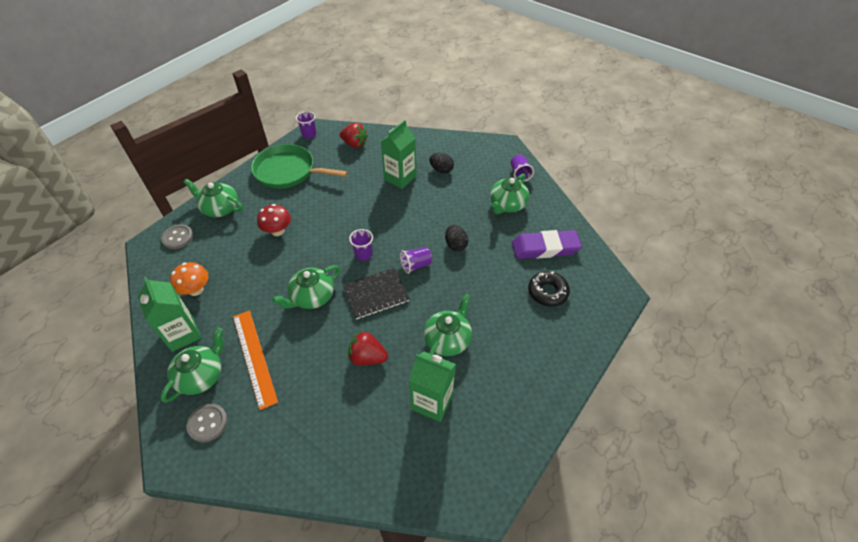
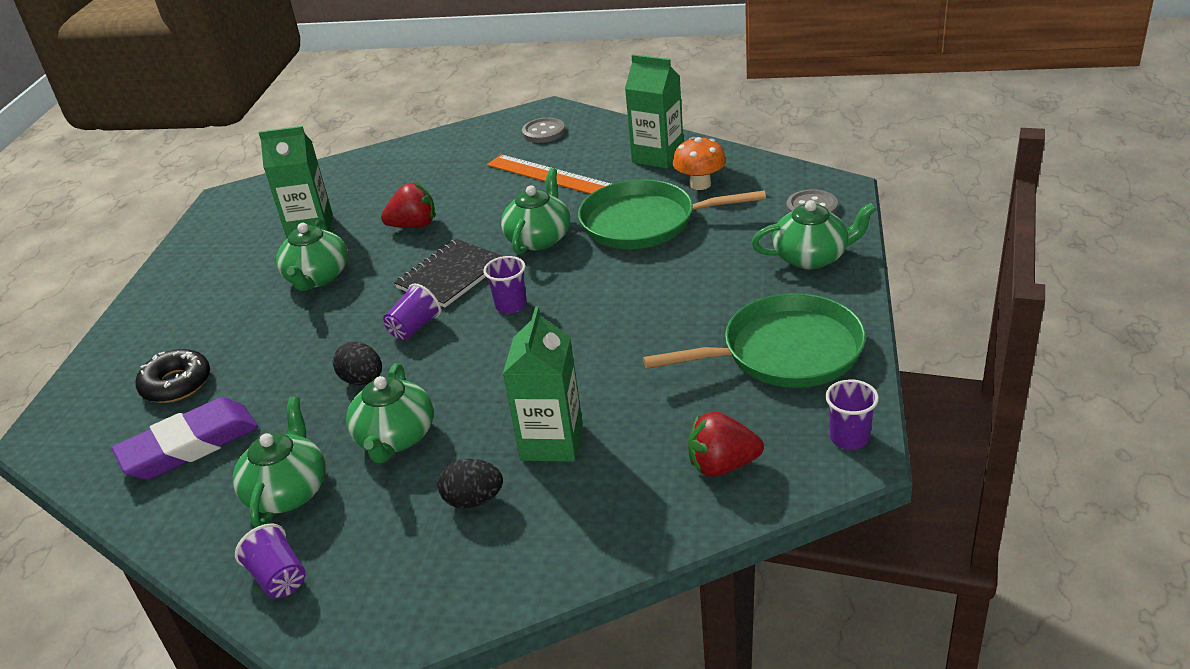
camera: 155 degrees right, 15 degrees down
green teapot [160,328,224,402] -> green teapot moved to [346,363,433,463]
red mushroom [257,204,291,236] -> none
none -> green pan [578,179,766,249]

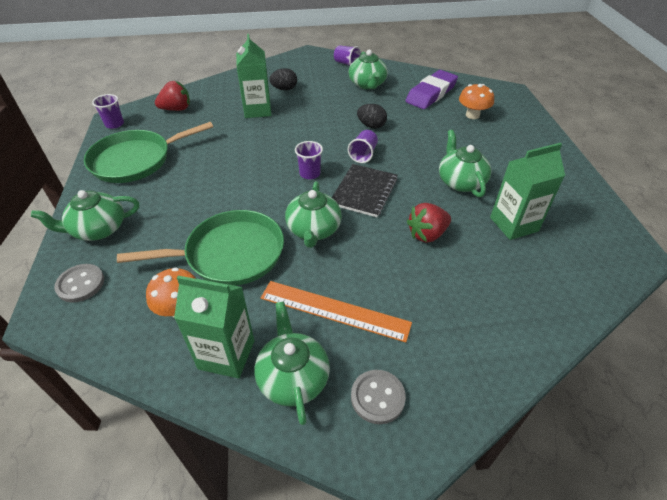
camera: 160 degrees right, 10 degrees up
black donut [135,349,210,403] -> orange mushroom [459,84,494,119]
green teapot [346,363,433,463] -> green teapot moved to [254,301,330,425]

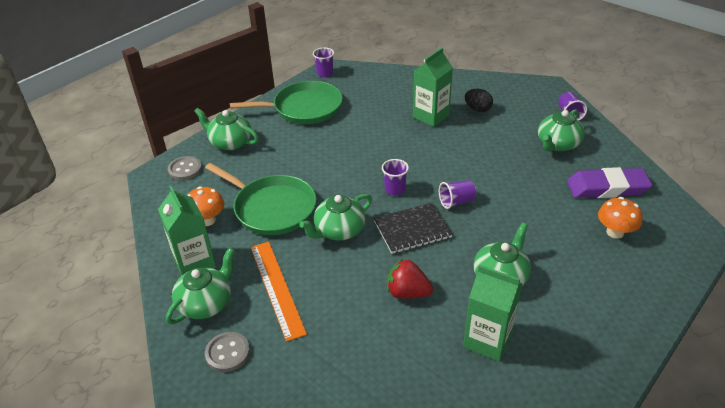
camera: 50 degrees right, 5 degrees down
green pan [84,122,213,183] -> green pan turned 150 degrees clockwise [230,81,343,124]
red strawberry [155,81,190,111] -> none
black egg [357,104,387,129] -> none

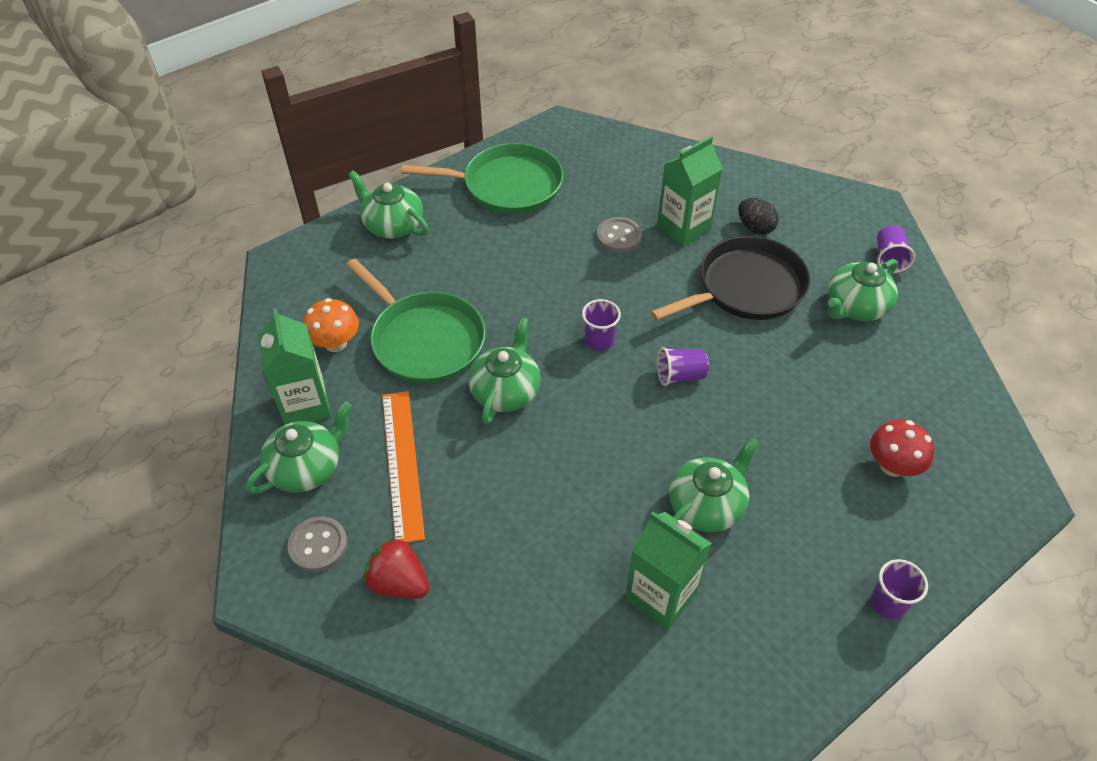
camera: 10 degrees right, 10 degrees up
grey button [168,156,202,180] -> grey button moved to [597,217,642,253]
green teapot [299,194,372,241] -> green teapot turned 135 degrees clockwise [469,317,541,424]
purple cup [313,48,334,77] -> purple cup moved to [871,559,928,619]
black notebook [374,203,453,254] -> none
red strawberry [387,258,433,299] -> red strawberry moved to [363,536,430,599]
purple eraser [567,167,652,198] -> none
orange mushroom [598,197,642,239] -> red mushroom [870,420,934,477]
none -> black pan [651,236,810,321]

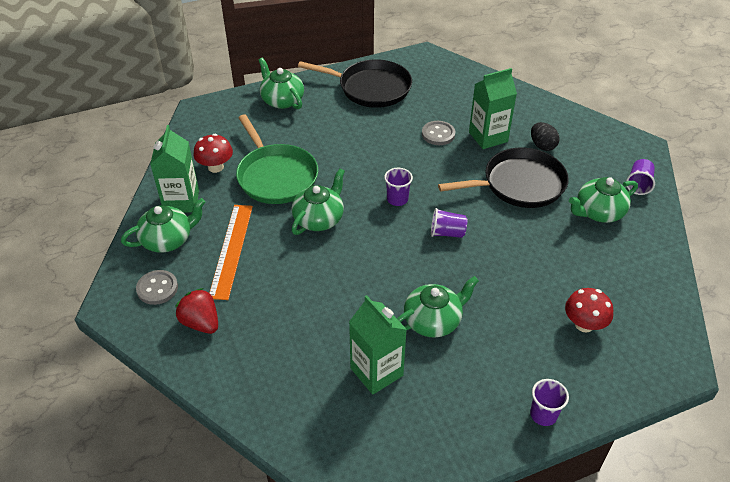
camera: 15 degrees right, 5 degrees down
orange mushroom [303,298,359,352] -> red mushroom [194,134,233,173]
green pan [402,143,563,214] -> black pan [298,59,412,108]

